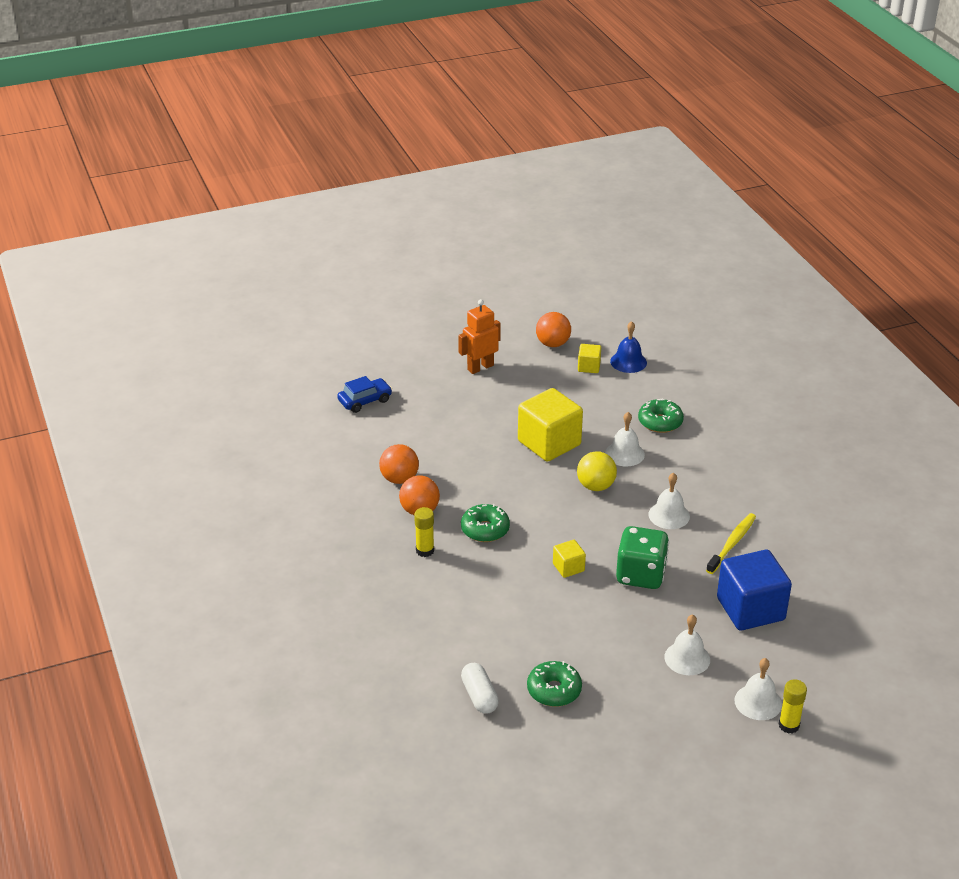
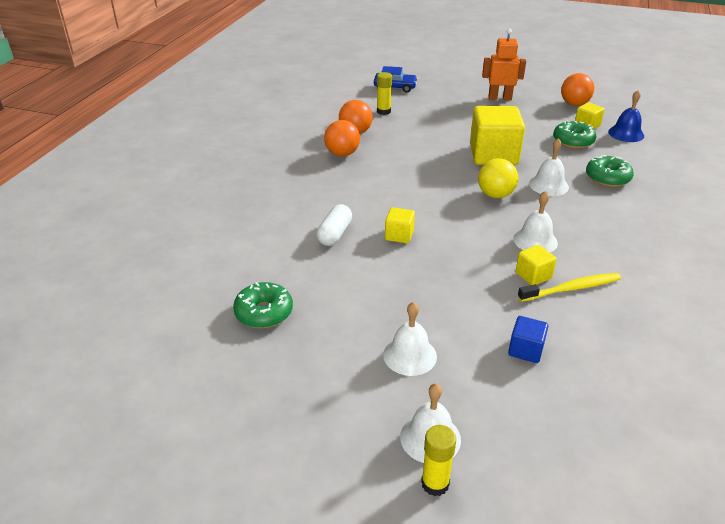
camera: 40 degrees right, 0 degrees up
yellow glue stick [414,507,434,557] -> yellow glue stick moved to [377,72,392,115]
green donut [461,504,510,542] -> green donut moved to [553,120,596,149]
white capsule [461,663,499,714] -> white capsule moved to [316,204,352,246]
green dice [616,526,669,589] -> none
blue cube [717,550,792,631] -> blue cube [508,316,548,363], size x0.48
none -> yellow cube [516,245,557,285]

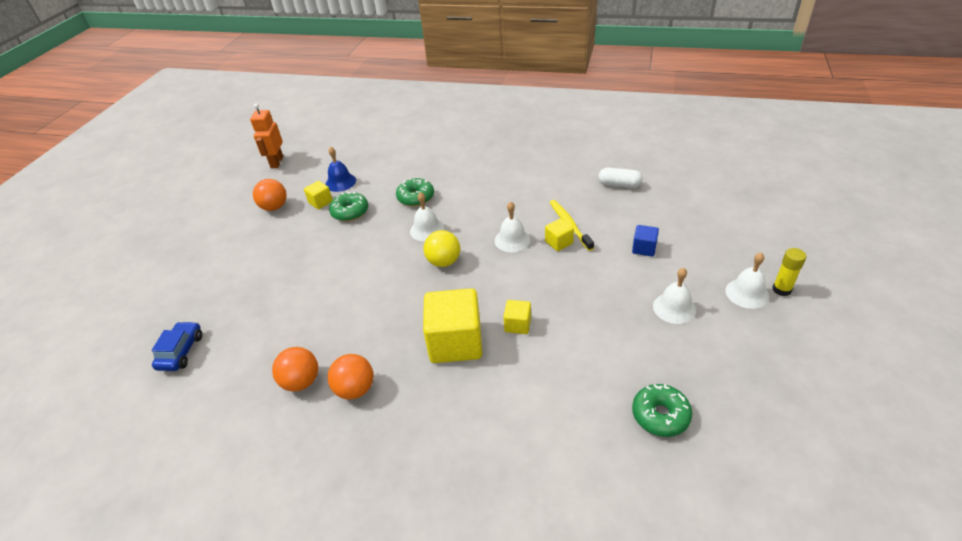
camera: 90 degrees left, 5 degrees up
white capsule [316,204,352,246] -> white capsule moved to [598,168,643,188]
yellow glue stick [377,72,392,115] -> none
yellow cube [470,106,525,165] -> yellow cube moved to [423,288,482,363]
orange robot [482,29,526,100] -> orange robot moved to [250,103,283,168]

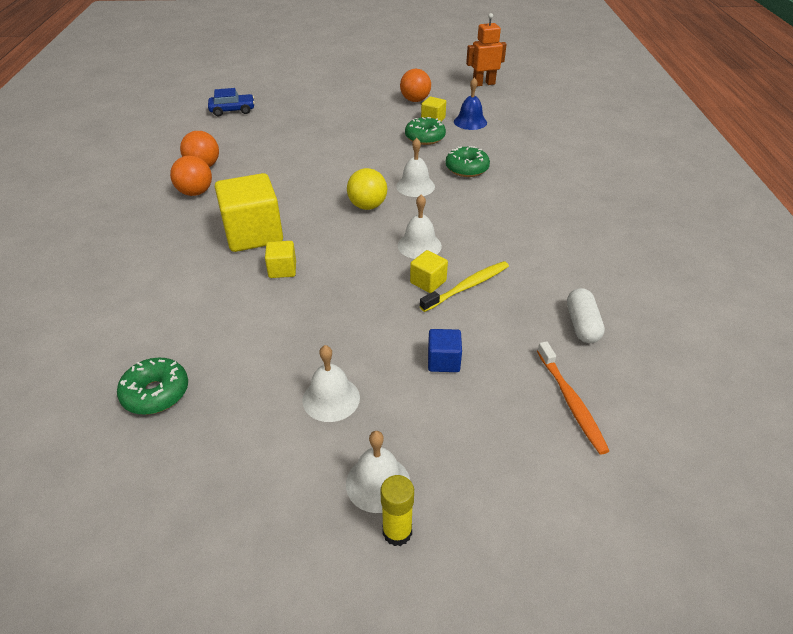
camera: 70 degrees right, 0 degrees up
none -> orange toothbrush [537,341,609,455]

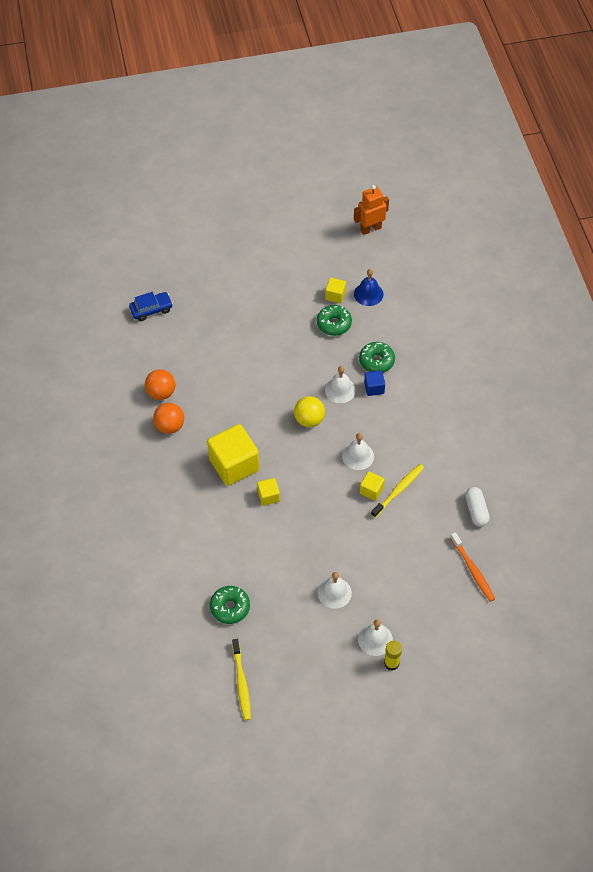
camera: 10 degrees left, 15 degrees up
orange ball [400,69,431,102] -> none
blue cube [428,329,462,372] -> blue cube moved to [364,370,385,396]
none -> yellow toothbrush [232,639,251,720]

